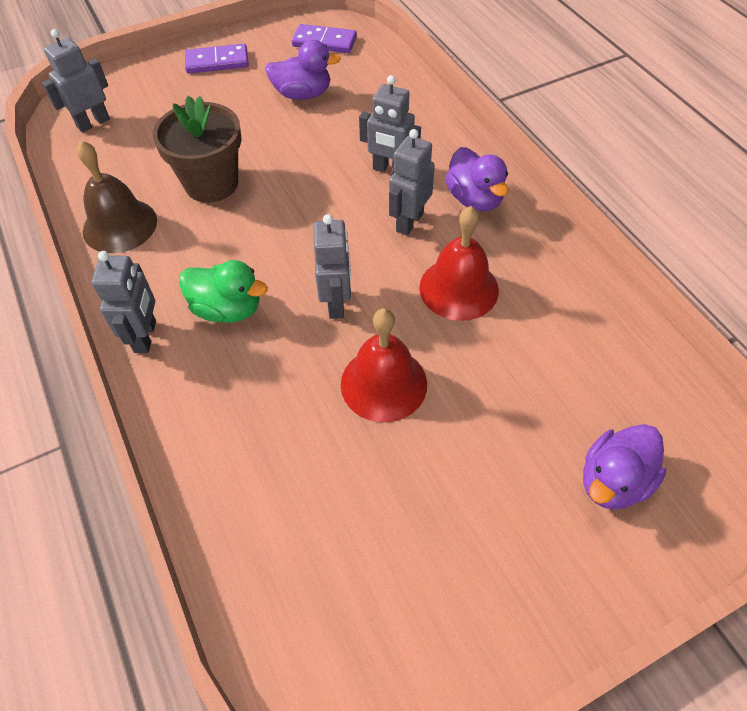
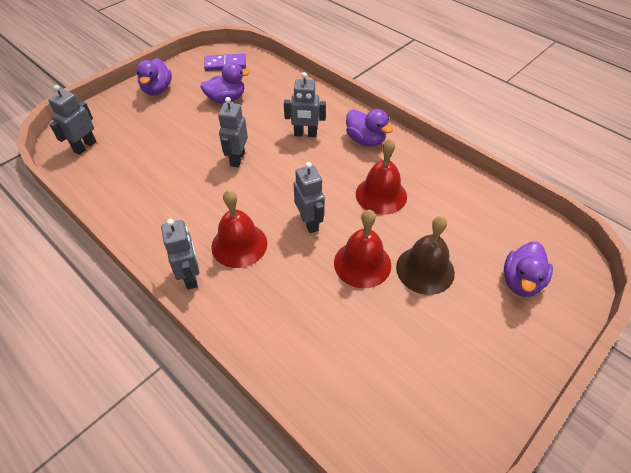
camera: 20 degrees left, 5 degrees down
brown bell [76,141,157,253] -> brown bell moved to [396,216,455,295]
brown flower pot [153,96,242,203] -> none
green duck [179,260,268,323] -> red bell [211,190,267,268]
purple domino [185,44,249,74] -> purple duck [136,58,172,95]
grey robot [389,129,435,236] -> grey robot moved to [218,97,248,167]

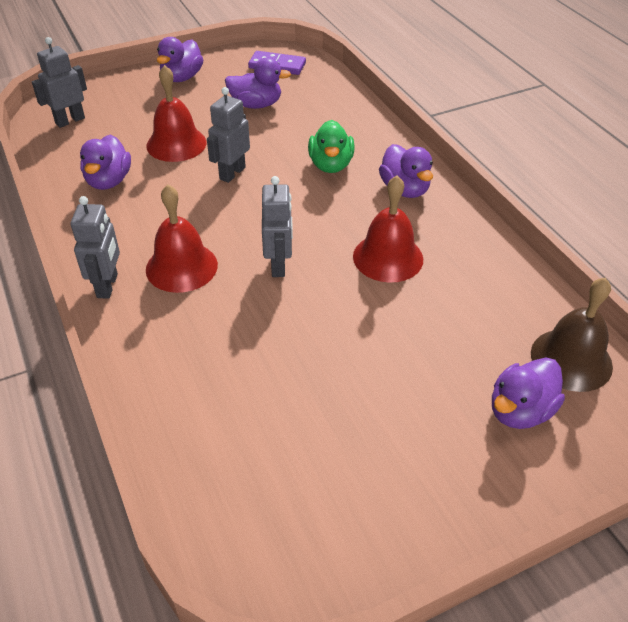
camera: 20 degrees right, 5 degrees down
grey robot [284,72,326,137] -> green duck [308,120,355,173]
red bell [334,210,391,288] -> red bell moved to [146,65,206,162]
brown bell [396,216,455,295] -> brown bell moved to [531,278,613,392]
none -> purple duck [80,135,131,190]

